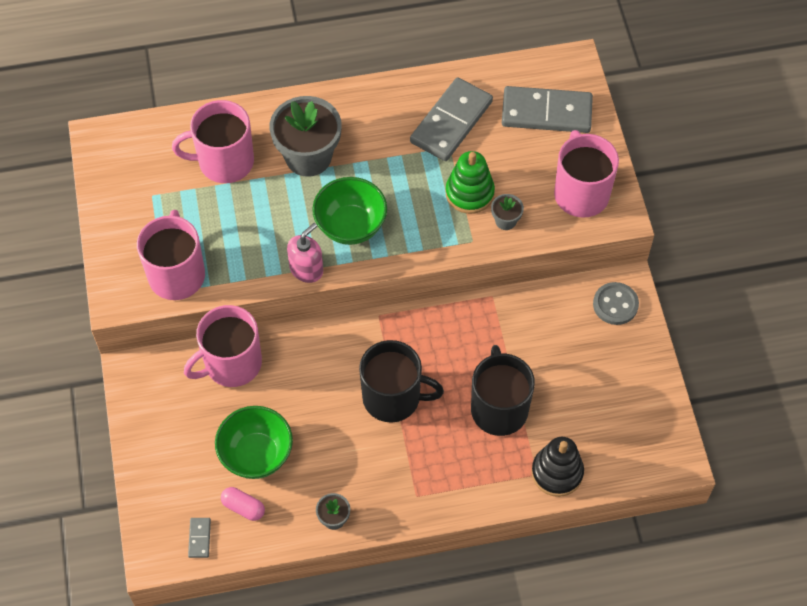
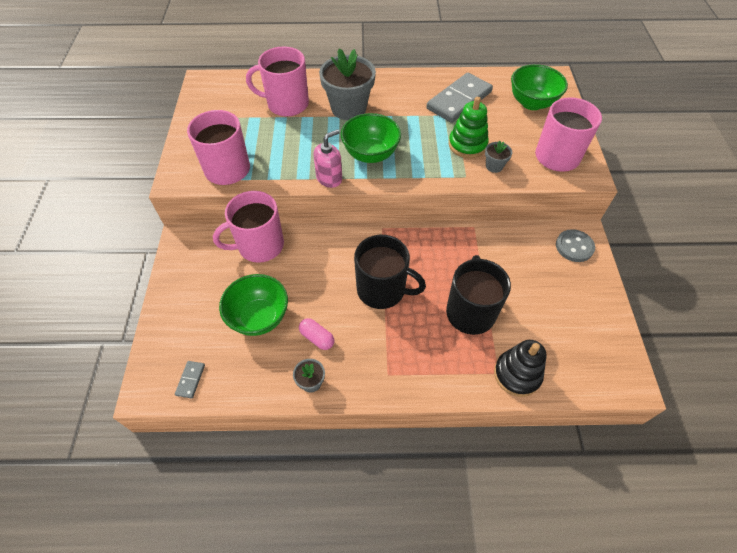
camera: 10 degrees right, 5 degrees down
pink capsule [221,487,265,521] -> pink capsule moved to [299,318,334,350]
grey domino [502,86,593,133] -> green bowl [511,64,568,110]

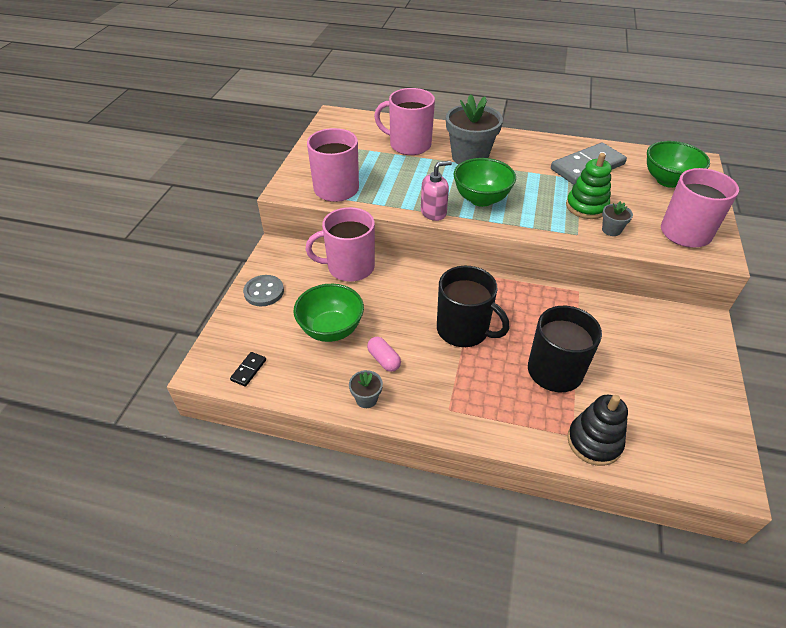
camera: 15 degrees right, 10 degrees down
grey domino [175,361,205,398] -> black domino [230,352,266,386]
grey button [556,229,595,262] -> grey button moved to [243,275,284,306]

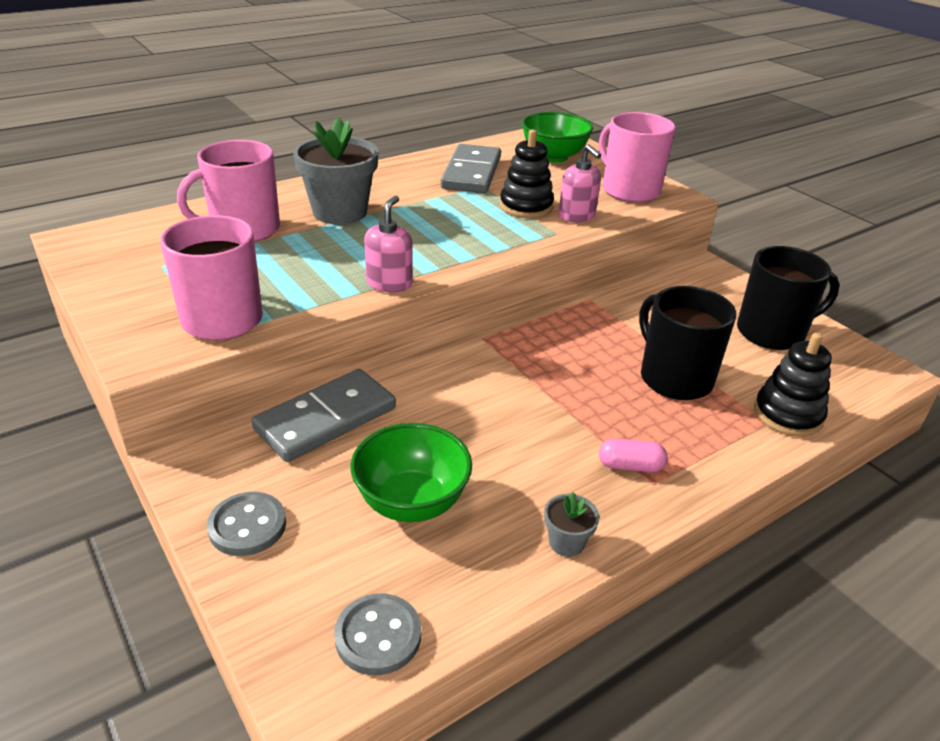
camera: 50 degrees left, 10 degrees down
black domino [230,352,266,386] -> grey button [334,593,421,675]
pink mug [306,207,375,282] -> grey domino [252,369,396,462]
pink capsule [367,337,401,372] -> pink capsule moved to [599,438,668,472]
black mug [437,266,509,347] -> black mug moved to [737,246,840,350]
green bowl [453,158,516,207] -> none
green stacking toy [566,153,612,219] -> black stacking toy [500,130,554,218]
grey flower pot [602,201,633,236] -> pink soap dispenser [559,144,601,222]

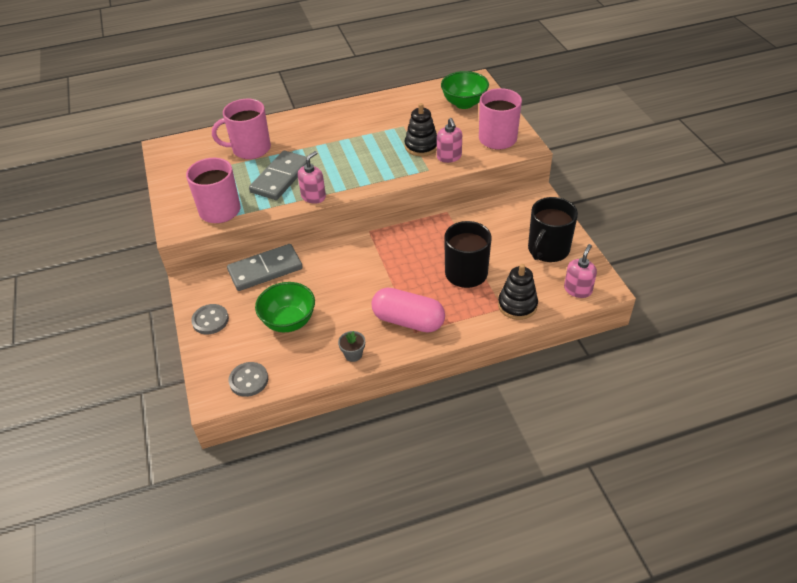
camera: 20 degrees right, 10 degrees up
grey flower pot [293,117,378,225] -> none
grey domino [441,144,501,193] -> grey domino moved to [249,151,307,200]
pink capsule [599,438,668,472] -> pink capsule [371,288,445,333], size x2.08
black mug [737,246,840,350] -> black mug turned 120 degrees clockwise [528,197,578,262]
none -> pink soap dispenser [564,244,597,298]

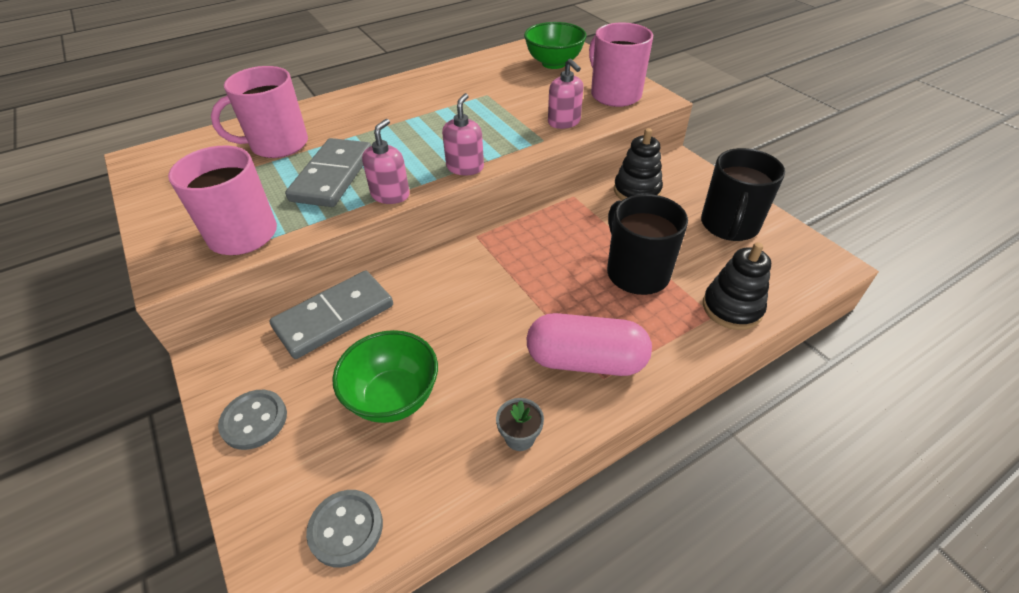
camera: 15 degrees left, 0 degrees up
black stacking toy [405,103,437,156] -> black stacking toy moved to [614,128,663,200]
pink soap dispenser [564,244,597,298] -> pink soap dispenser moved to [442,93,484,175]

